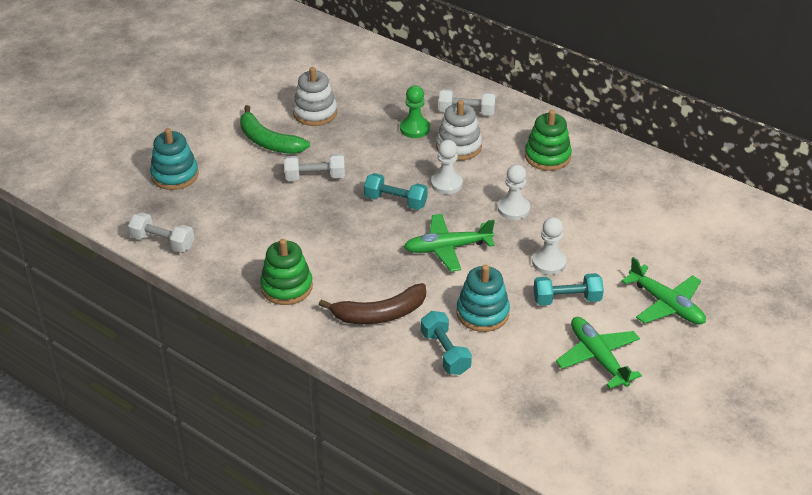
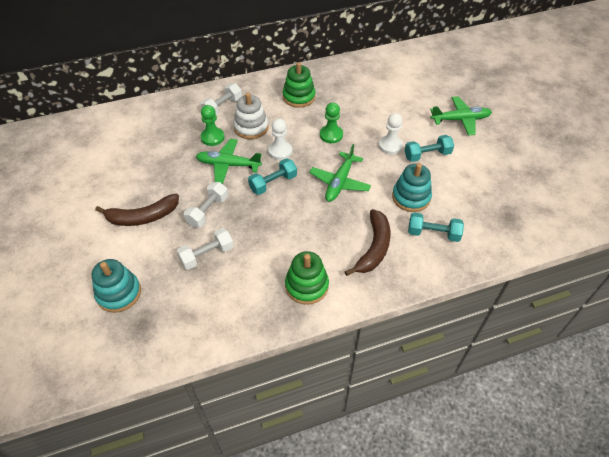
camera: 55 degrees left, 10 degrees up
white dumbbell [128,212,194,253] -> white dumbbell moved to [177,228,234,270]
green banana [240,105,310,154] -> brown banana [95,194,179,226]
white stacking toy [293,67,337,126] -> none
white pawn [498,164,530,220] -> green pawn [320,102,343,143]
turquoise dumbbell [534,273,604,306] -> turquoise dumbbell turned 45 degrees clockwise [404,135,454,162]
green plane [556,317,642,389] -> green plane moved to [196,139,262,184]

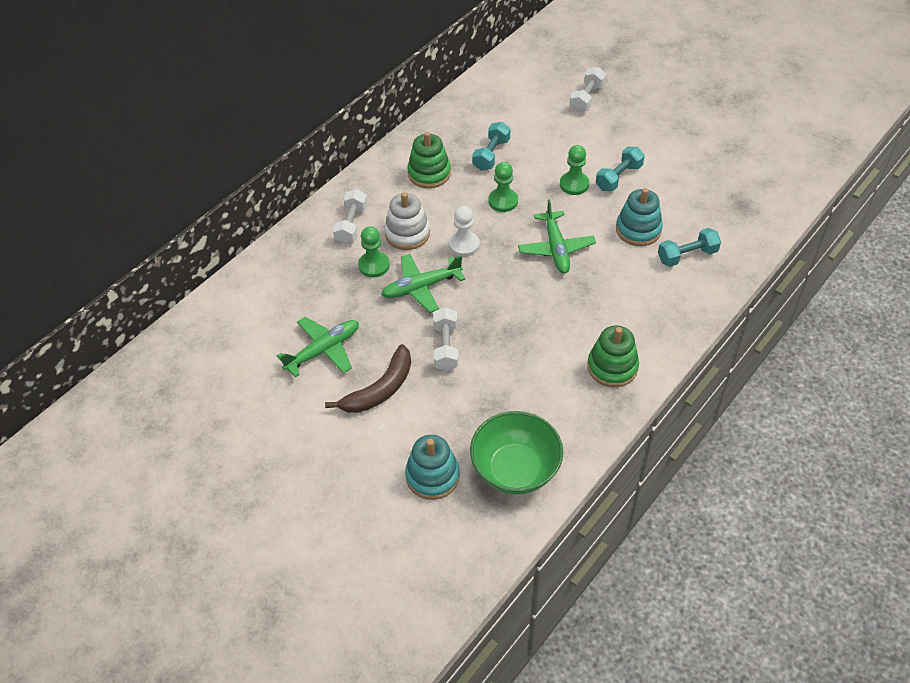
camera: 30 degrees left, 0 degrees up
white dumbbell [177,228,234,270] -> white dumbbell moved to [570,67,606,113]
turquoise dumbbell [248,158,297,195] -> turquoise dumbbell moved to [472,122,510,171]
brown banana [345,209,391,276] -> none
white pawn [379,113,403,154] -> green pawn [560,145,589,195]
green plane [430,96,492,135] -> green plane moved to [277,317,359,377]
none -> green bowl [470,411,563,494]

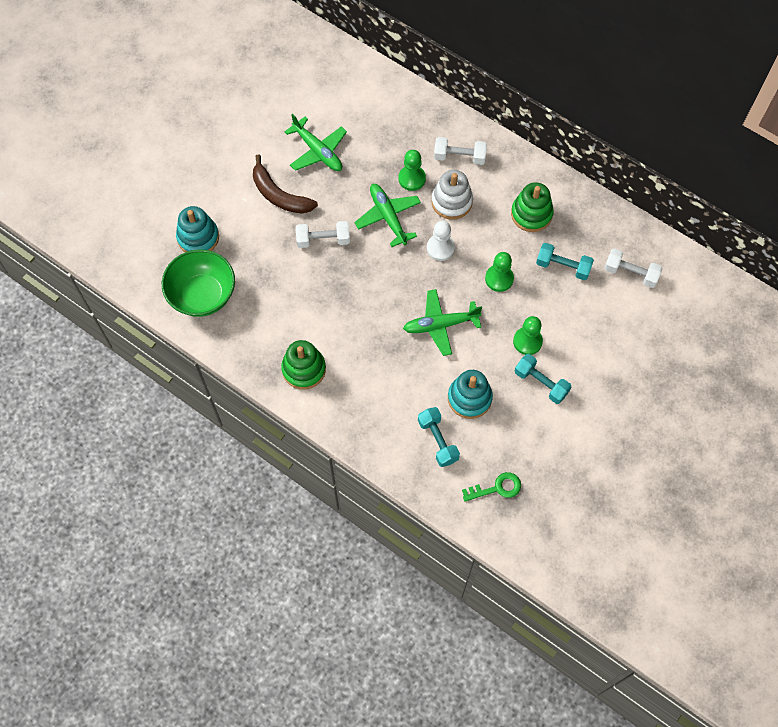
camera: 85 degrees right, 15 degrees up
white dumbbell [570,67,606,113] -> white dumbbell moved to [604,248,663,288]
none -> green key [462,472,521,502]

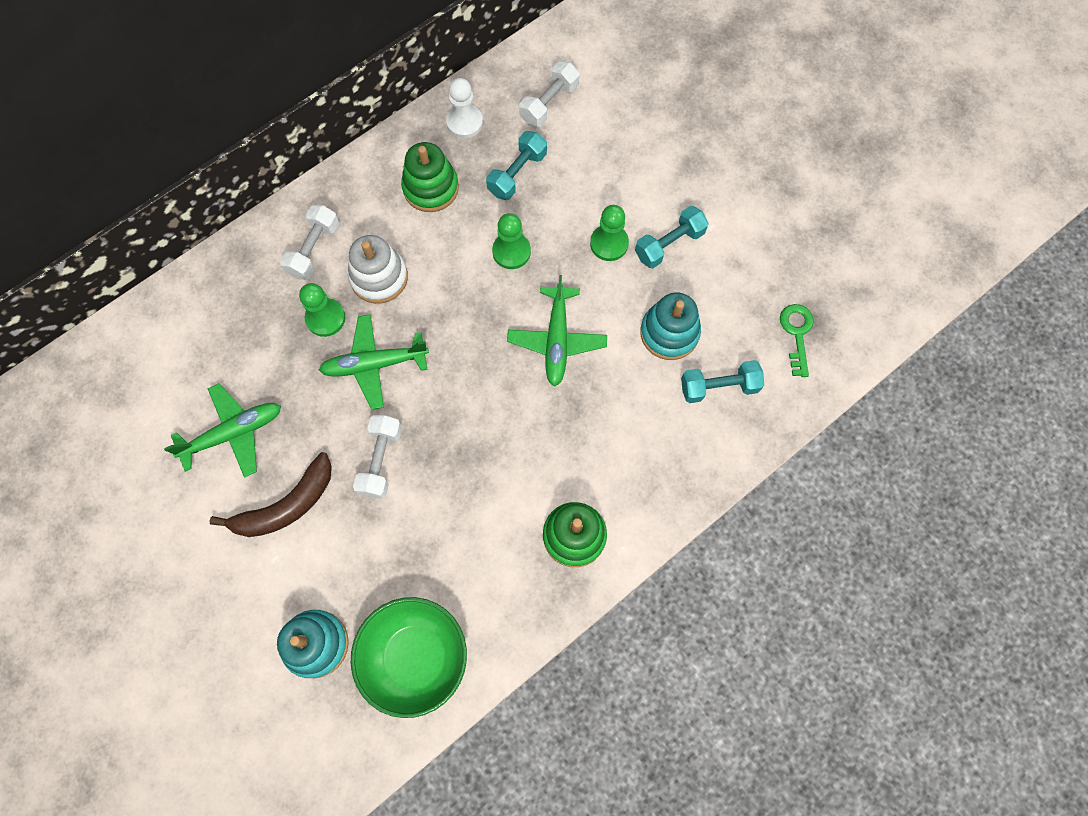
camera: 75 degrees left, 5 degrees up
white pawn [427,221,455,261] -> white pawn moved to [446,78,483,138]

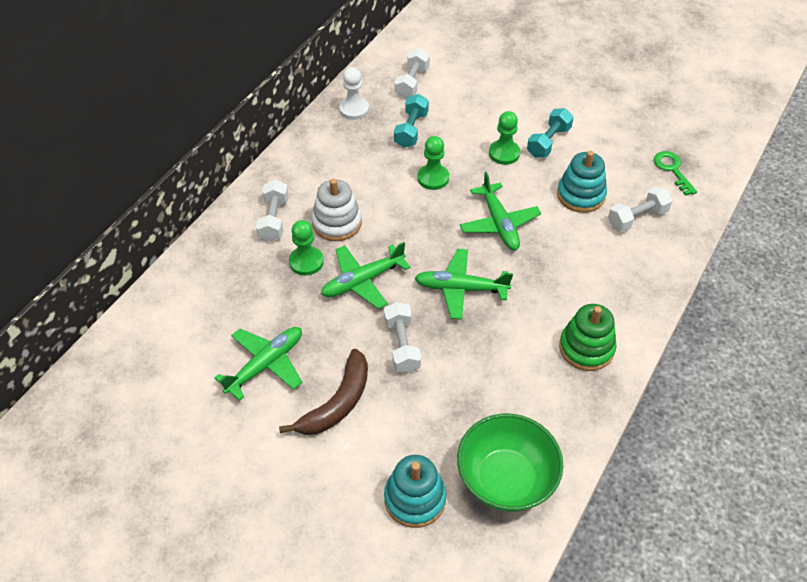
camera: 20 degrees left, 20 degrees down
green stacking toy [401,142,459,212] -> none
turquoise dumbbell [681,360,764,403] -> white dumbbell [608,187,673,232]
none -> green plane [414,249,513,320]

